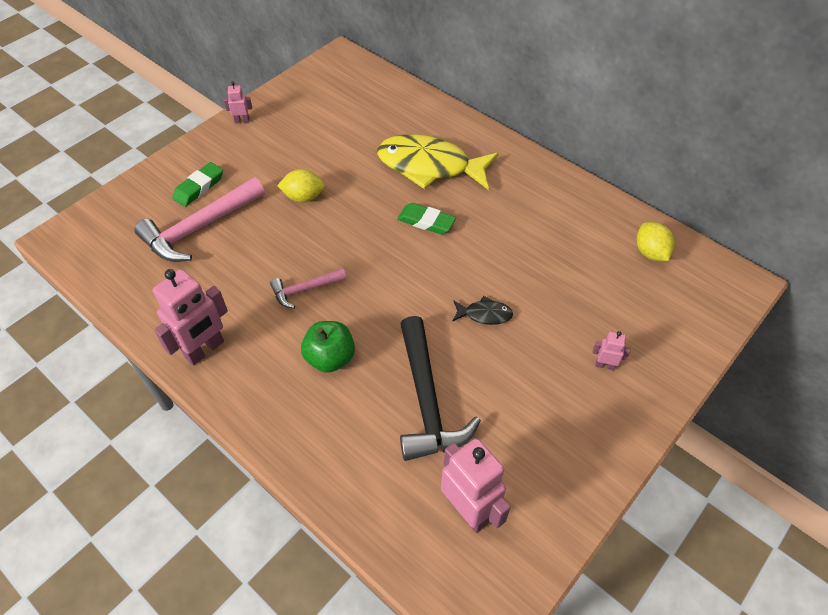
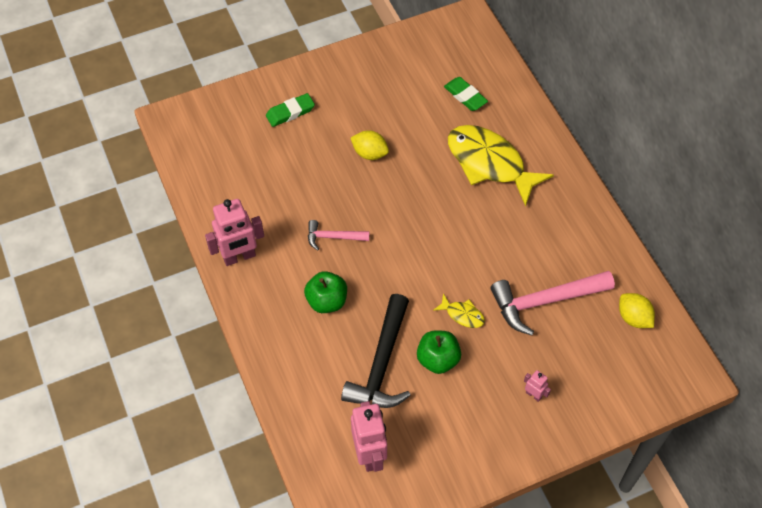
camera: 25 degrees right, 5 degrees up
pink hammer [134,177,265,262] -> pink hammer moved to [491,271,615,335]
pink robot [224,82,252,123] -> none
green eraser [397,203,456,234] -> green eraser moved to [444,77,488,111]
black fish [452,296,513,325] -> yellow fish [434,294,485,328]
yellow lemon [637,222,675,261] -> yellow lemon turned 45 degrees counterclockwise [619,293,655,328]
none -> green apple [417,331,461,374]

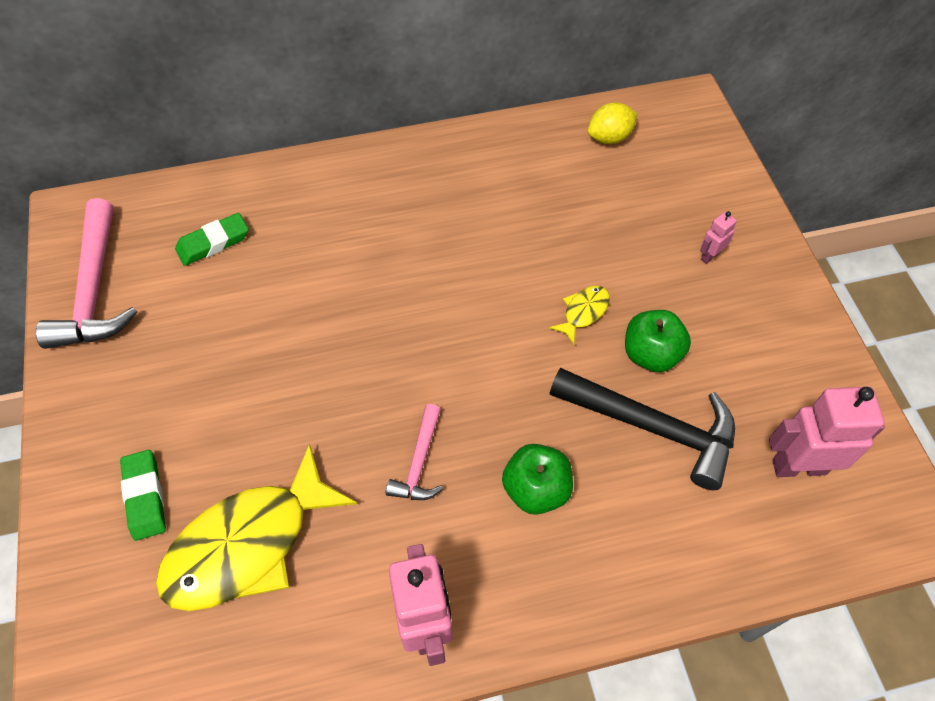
camera: 80 degrees left, 0 degrees up
yellow lemon [351,130,389,160] -> none
yellow fish [448,125,554,207] -> yellow fish moved to [156,444,357,611]
pink hammer [491,271,615,335] -> pink hammer moved to [36,198,137,349]

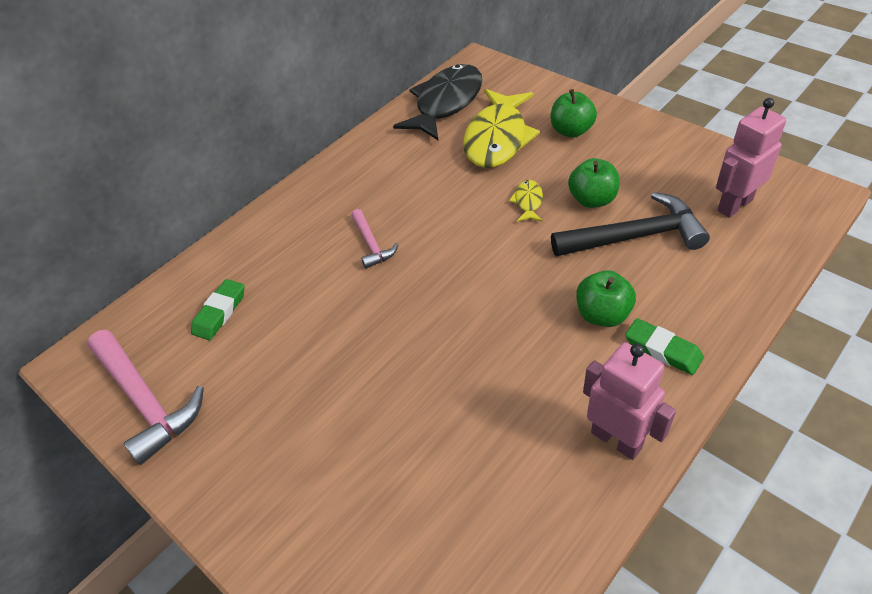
camera: 30 degrees left, 10 degrees down
green eraser [120,450,166,541] -> green eraser moved to [625,318,704,375]
yellow fish [156,444,357,611] -> yellow fish moved to [463,89,540,168]
pink hammer [386,404,443,500] -> pink hammer moved to [351,209,399,269]
yellow lemon [588,103,638,144] -> black fish [393,64,483,140]
pink robot [700,211,737,264] -> green apple [551,89,597,138]

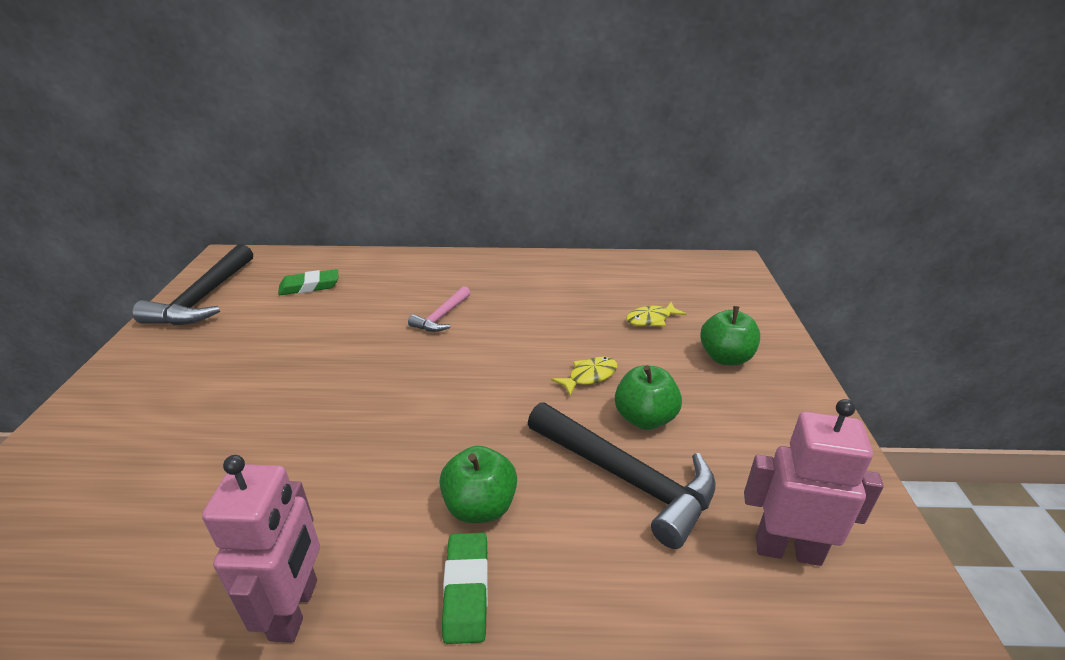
camera: 45 degrees right, 15 degrees down
pink hammer [87,330,204,465] -> black hammer [132,244,253,326]
black fish [393,64,483,140] -> none
yellow fish [463,89,540,168] -> yellow fish [626,302,687,326], size x0.43

